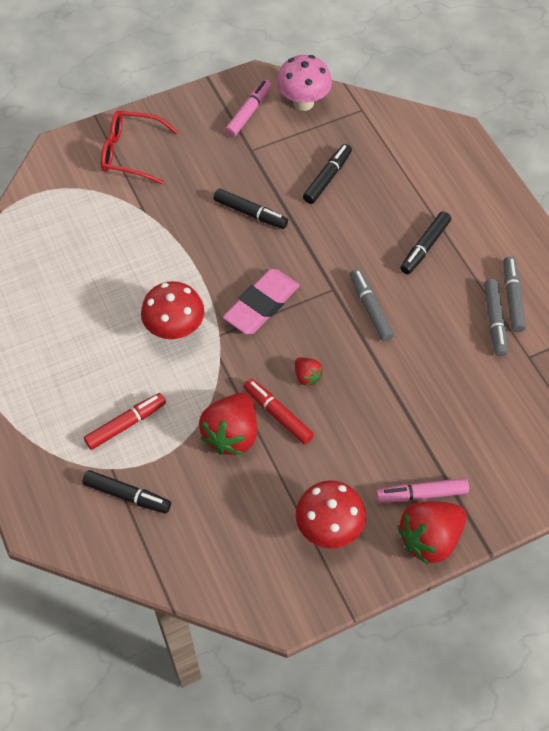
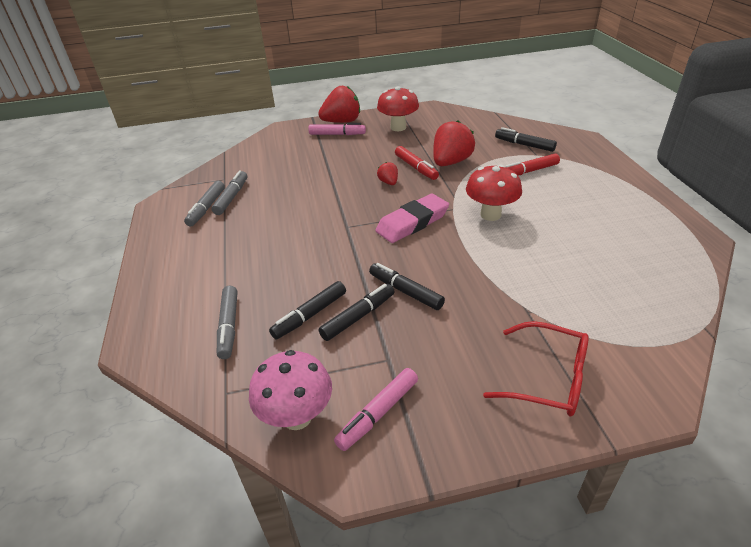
camera: 165 degrees left, 20 degrees down
grey marker [350,269,394,342] -> grey marker moved to [217,286,237,359]
black marker [400,211,451,274] -> black marker moved to [319,284,395,341]

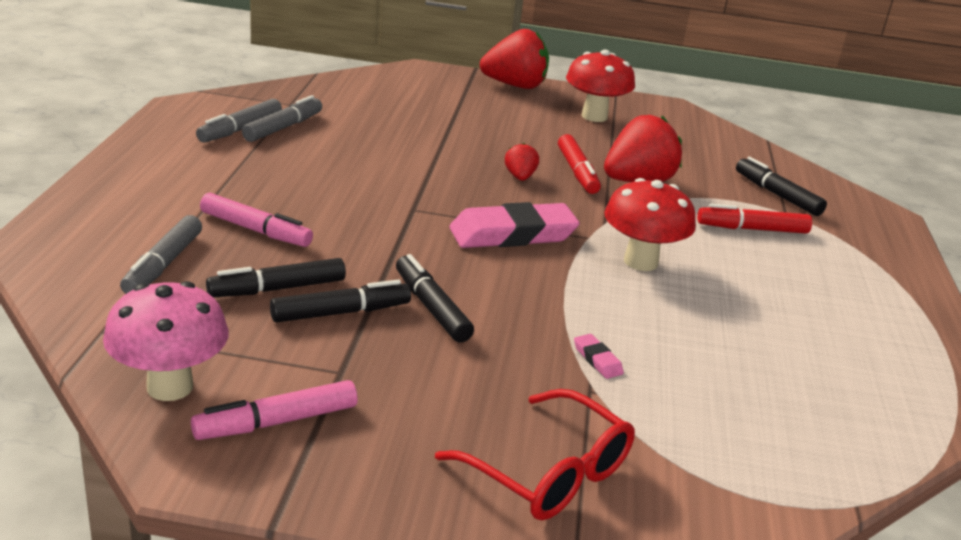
camera: 15 degrees right, 10 degrees down
pink marker [308,123,366,135] -> pink marker moved to [200,193,313,247]
none -> pink eraser [574,334,624,379]

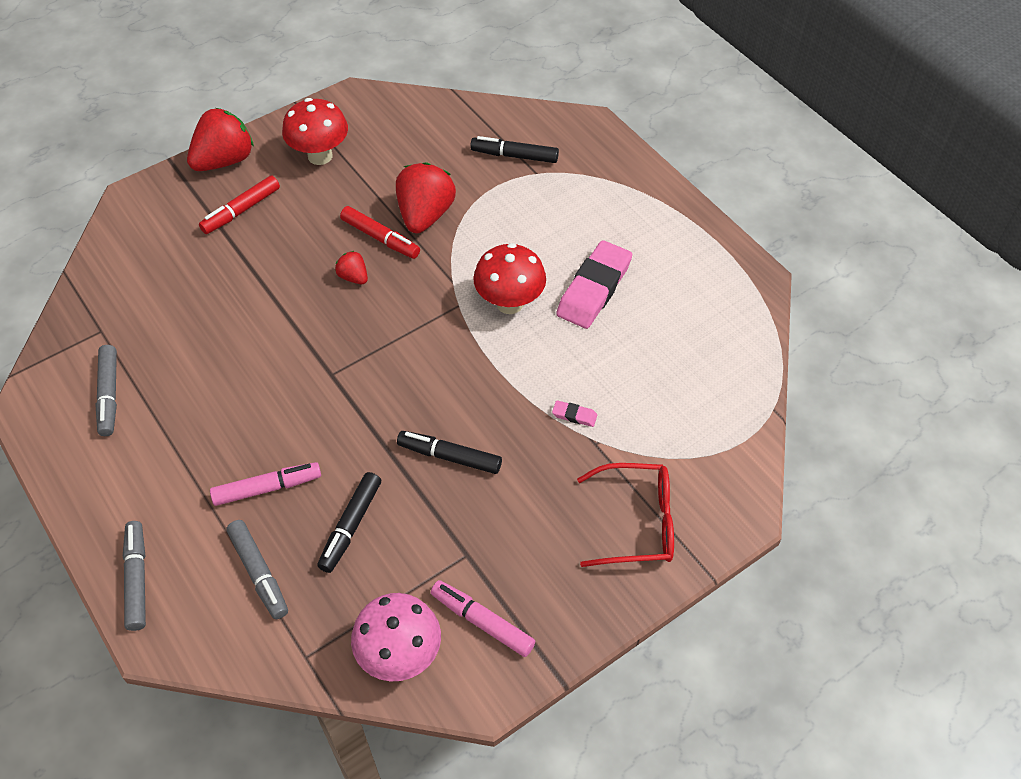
camera: 40 degrees left, 25 degrees up
pink marker [191,380,358,440] -> pink marker turned 105 degrees clockwise [431,580,535,657]
grey marker [242,95,322,142] -> grey marker moved to [123,521,146,631]
black marker [270,280,411,322] -> none
pink eraser [449,202,580,248] -> pink eraser moved to [556,240,632,329]
red marker [697,204,812,234] -> red marker moved to [199,176,280,234]

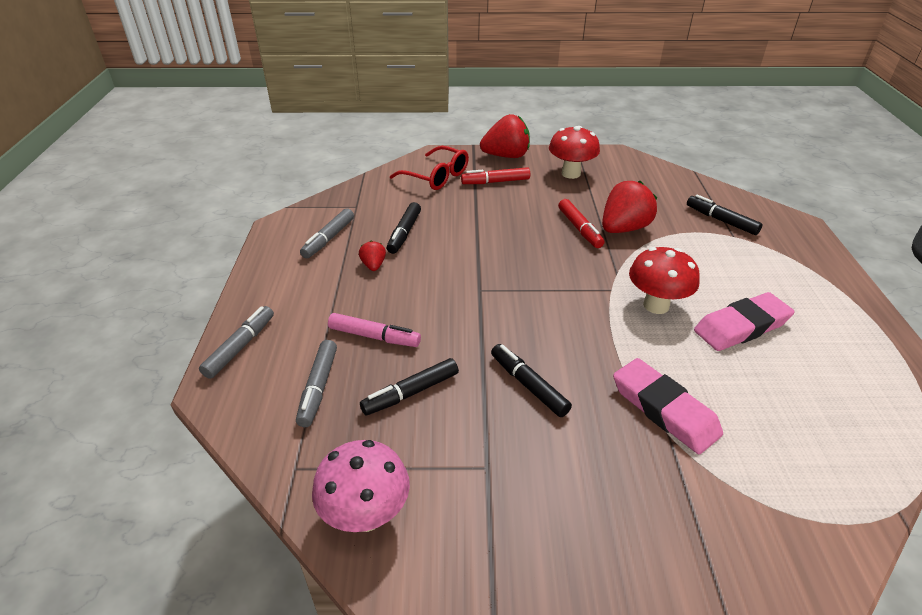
camera: 35 degrees right, 15 degrees down
red strawberry [335,251,368,284] -> red strawberry moved to [359,241,386,271]
pink marker [431,580,535,657] -> none
pink eraser [552,400,597,427] -> pink eraser [613,358,723,454], size x2.44
red glasses [577,463,674,567] -> red glasses moved to [390,146,469,190]
none -> black marker [387,202,421,254]

